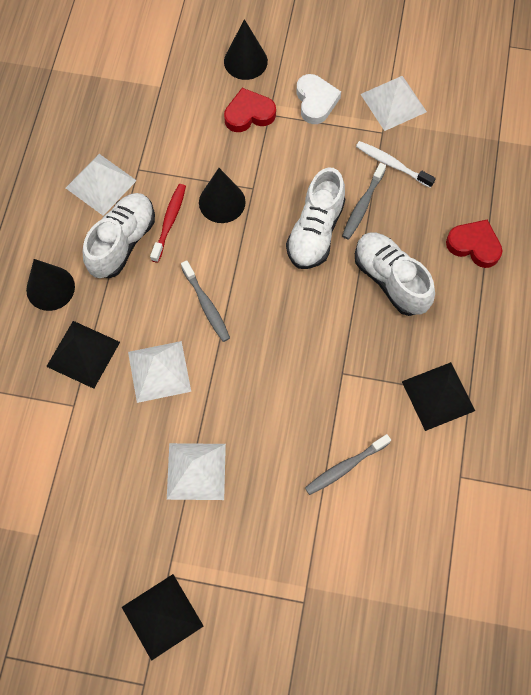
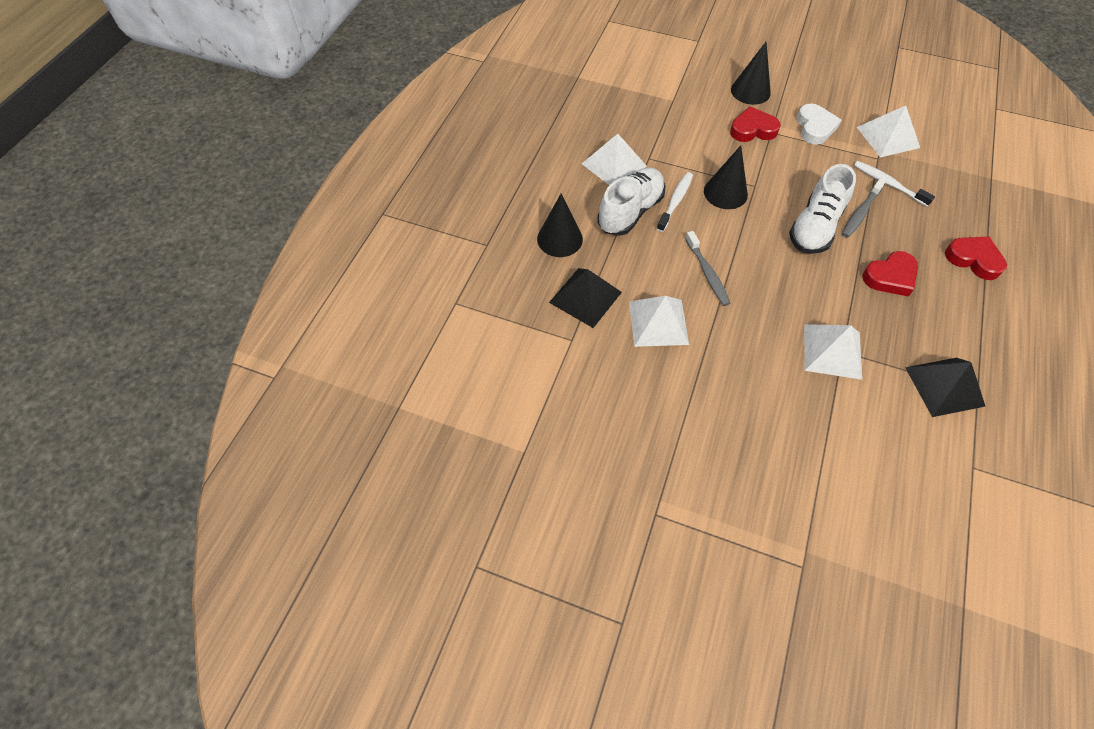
camera: 10 degrees right, 10 degrees down
black pyramid [122,574,204,661] -> none
red toothbrush [150,184,186,263] -> white toothbrush [657,172,693,232]
white pyramid [167,443,226,500] -> white pyramid moved to [804,324,862,380]
grey toothbrush [305,434,391,495] -> none
white shoe [355,232,435,316] -> red heart [862,251,918,297]

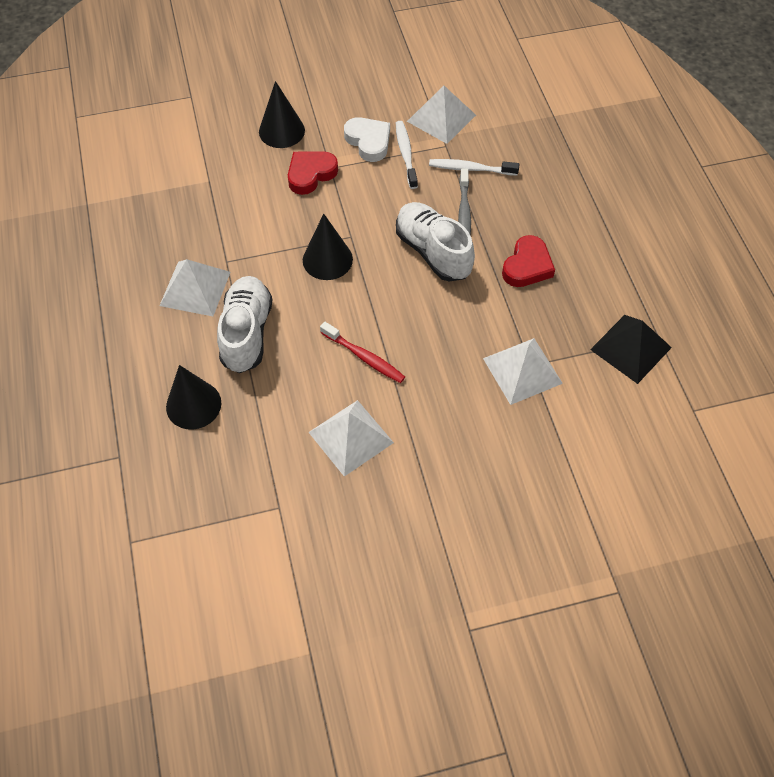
camera: 35 degrees left, 0 degrees up
black pyramid [549,268,622,328] -> none
white toothbrush [657,172,693,232] -> white toothbrush moved to [396,121,418,189]
grey toothbrush [685,231,730,306] -> red toothbrush [320,322,405,383]
white shoe [789,164,856,254] -> white shoe turned 150 degrees clockwise [396,202,475,282]
red heart [945,237,1007,280] -> none

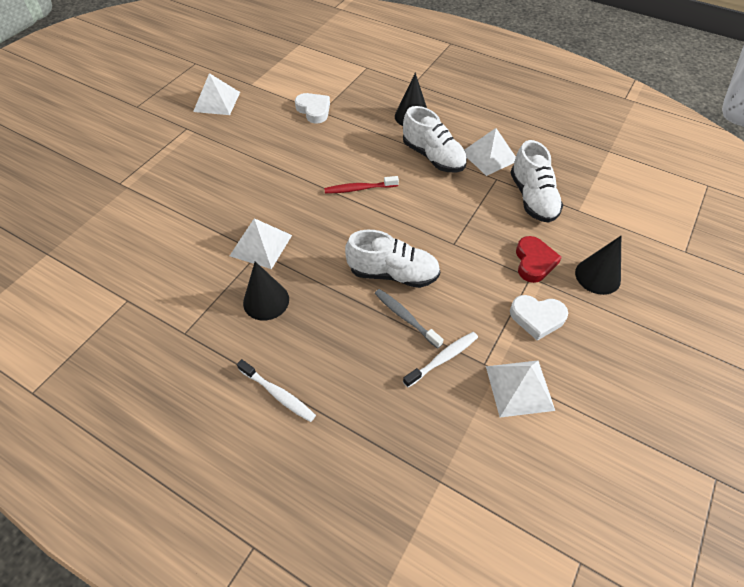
camera: 135 degrees right, 5 degrees down
black cone [303,214,353,280] -> black cone moved to [243,262,289,321]
white pyramid [308,400,394,477] -> white pyramid moved to [193,73,240,115]
white toothbrush [396,121,418,189] -> white toothbrush moved to [237,359,316,422]
red heart [502,235,555,287] -> none
black pyramid [590,315,672,384] -> none
none -> white heart [295,93,330,124]
none -> white shoe [510,140,563,223]

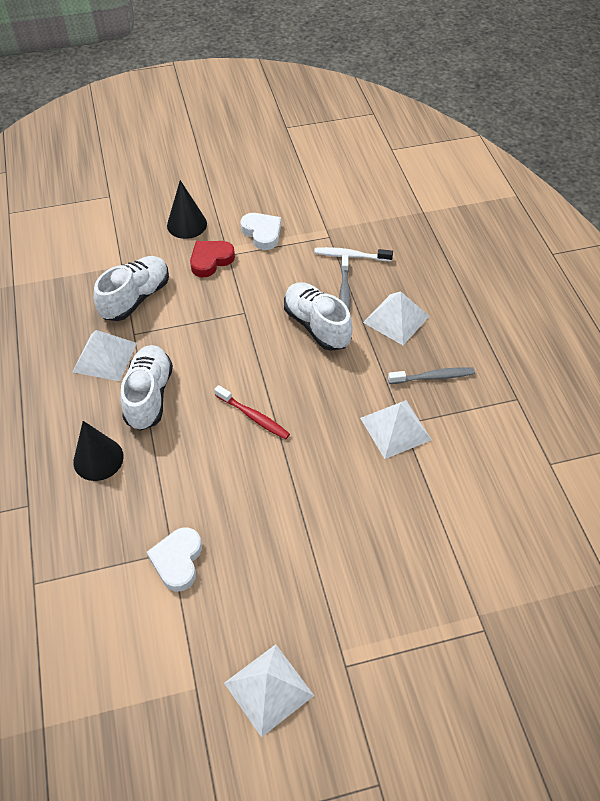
camera: 135 degrees left, 0 degrees up
white toothbrush [237,359,316,422] -> none
black cone [243,262,289,321] -> grey toothbrush [388,367,475,384]
white pyramid [486,360,555,417] -> white pyramid moved to [363,291,429,345]

